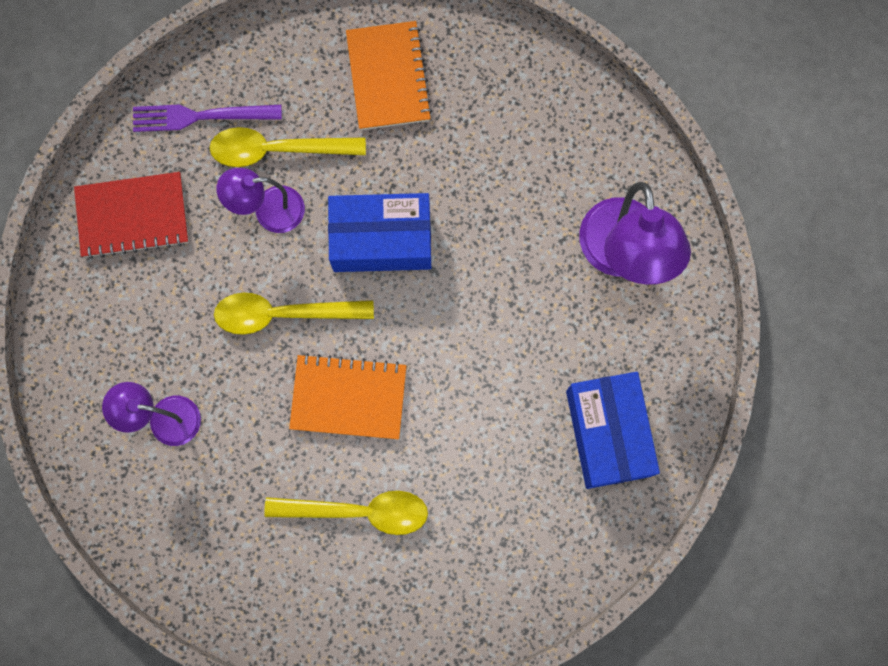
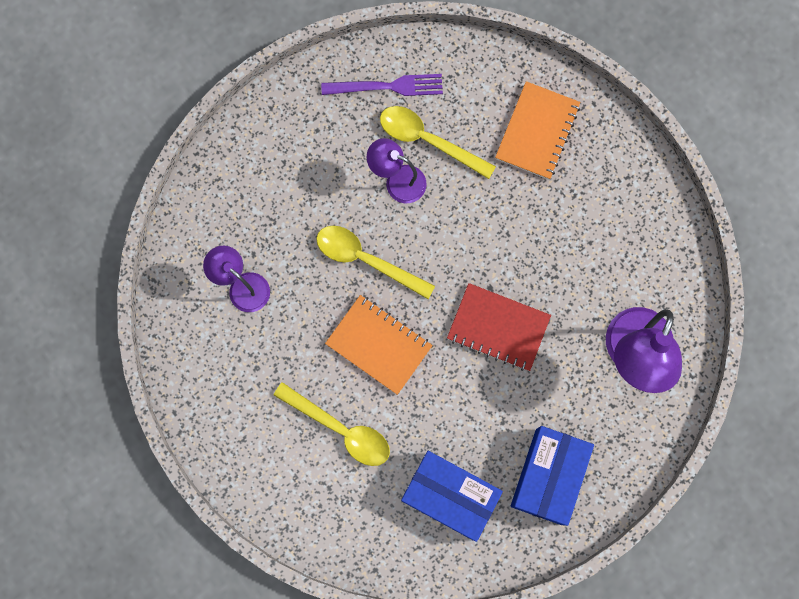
camera: 30 degrees right, 0 degrees up
red notebook [74,172,189,259] -> red notebook moved to [447,283,551,371]
purple fork [133,104,282,132] -> purple fork turned 150 degrees clockwise [321,74,443,96]
blue box [328,193,431,272] -> blue box moved to [401,451,503,542]

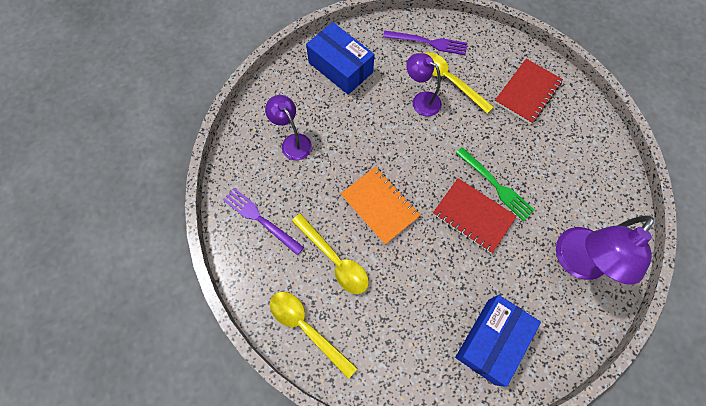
camera: 15 degrees right, 10 degrees down
yellow spoon [316,226,435,299] -> yellow spoon moved to [270,292,358,379]
blue box [401,451,503,542] -> blue box moved to [306,22,374,95]
orange notebook [495,81,581,180] -> red notebook [494,59,563,124]
none -> purple fork [223,188,304,255]
none -> green fork [456,147,535,221]

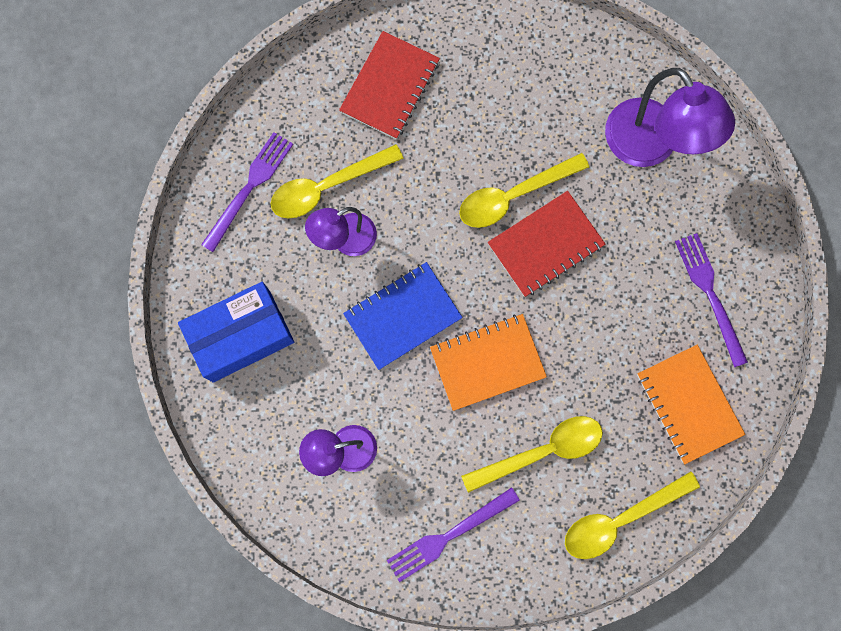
camera: 70 degrees left, 10 degrees up
blue box [455,295,541,387] -> purple fork [675,233,748,367]
green fork [456,147,535,221] -> yellow spoon [459,153,589,228]
red notebook [494,59,563,124] -> red notebook turned 60 degrees clockwise [339,31,440,140]
none -> blue notebook [343,262,463,370]
none -> orange notebook [637,345,745,464]

